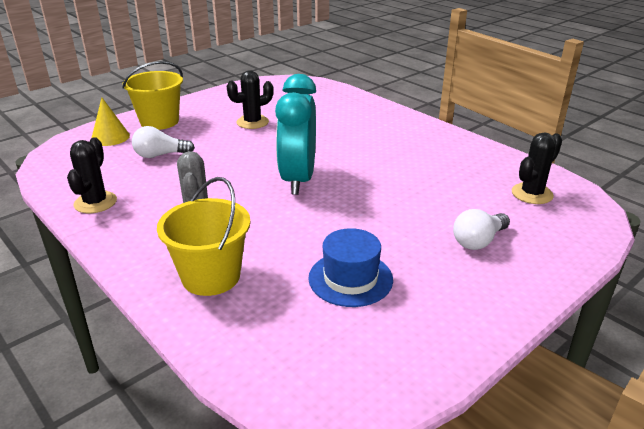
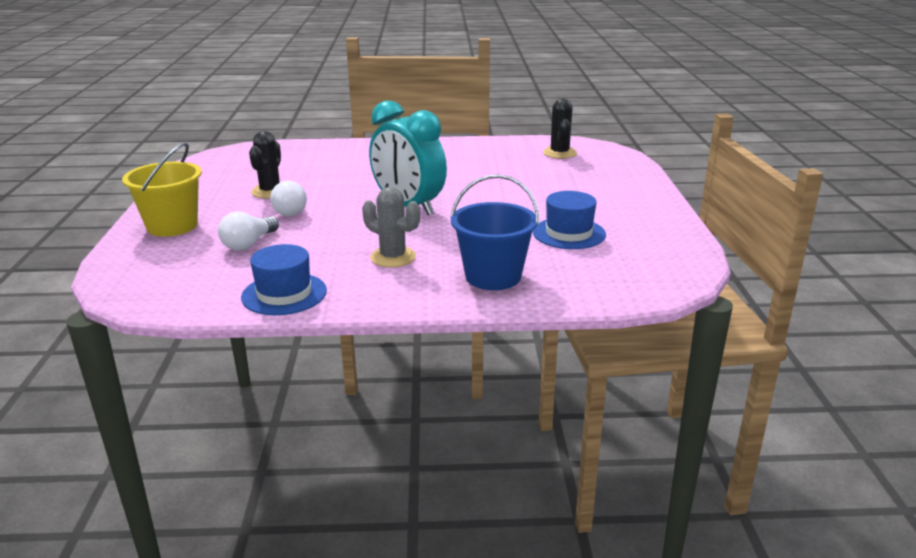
camera: 50 degrees left, 5 degrees down
black cactus [67,137,117,213] -> blue hat [241,244,327,315]
yellow cone [92,98,130,146] -> none
yellow bucket [157,177,251,296] -> blue bucket [450,174,539,290]
white light bulb [453,209,510,250] -> white light bulb moved to [270,181,307,216]

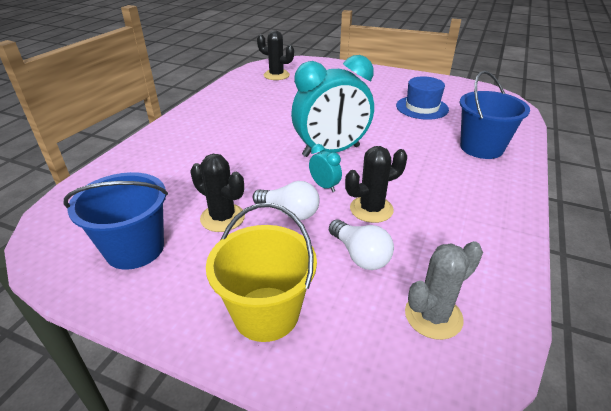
camera: 65 degrees left, 10 degrees up
blue hat [241,244,327,315] -> none
grey cactus [362,187,420,267] -> grey cactus moved to [405,241,483,340]
none -> blue bucket [64,172,168,270]
none -> turquoise clock [309,144,342,192]
none -> black cactus [345,146,407,223]

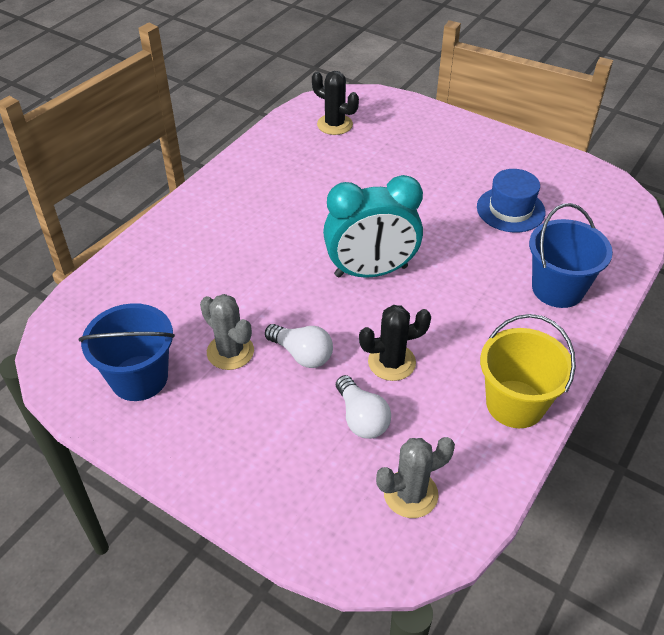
camera: 10 degrees right, 10 degrees up
black cactus [190,154,245,232] -> grey cactus [200,294,254,370]
yellow bucket [206,203,317,342] -> yellow bucket moved to [480,314,576,428]
turquoise clock [309,144,342,192] -> none

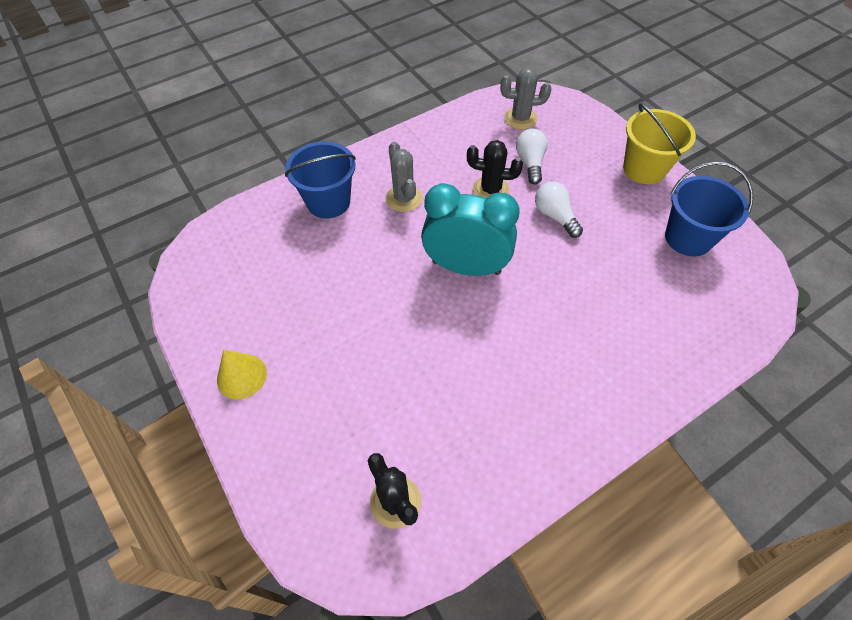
camera: 155 degrees left, 10 degrees up
grey cactus [200,294,254,370] -> grey cactus moved to [386,142,423,212]
blue hat [477,169,546,232] -> none
yellow bucket [480,314,576,428] -> yellow bucket moved to [623,103,696,184]
none -> yellow cone [217,350,267,399]

